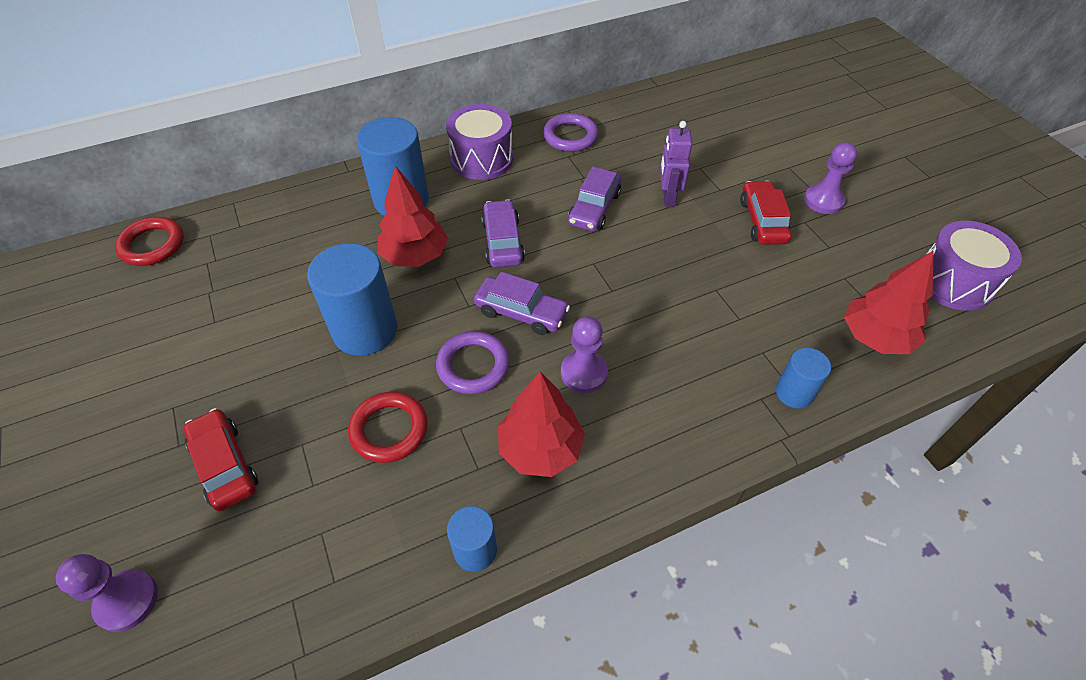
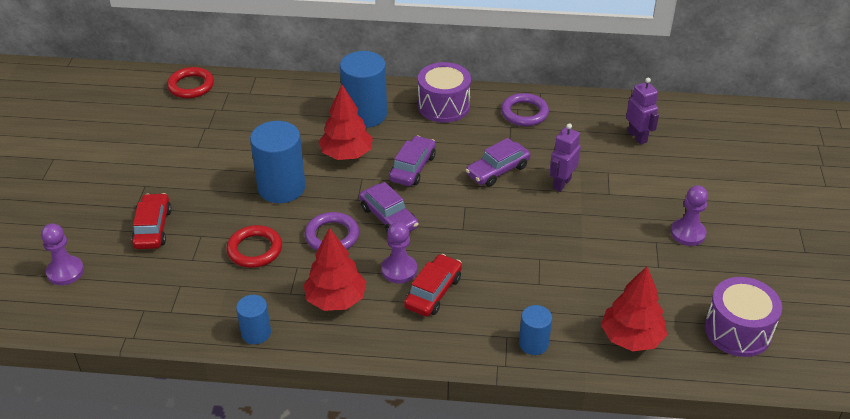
camera: 30 degrees right, 10 degrees down
red car [740,181,791,245] -> red car moved to [404,254,462,317]
none -> purple robot [626,78,659,145]

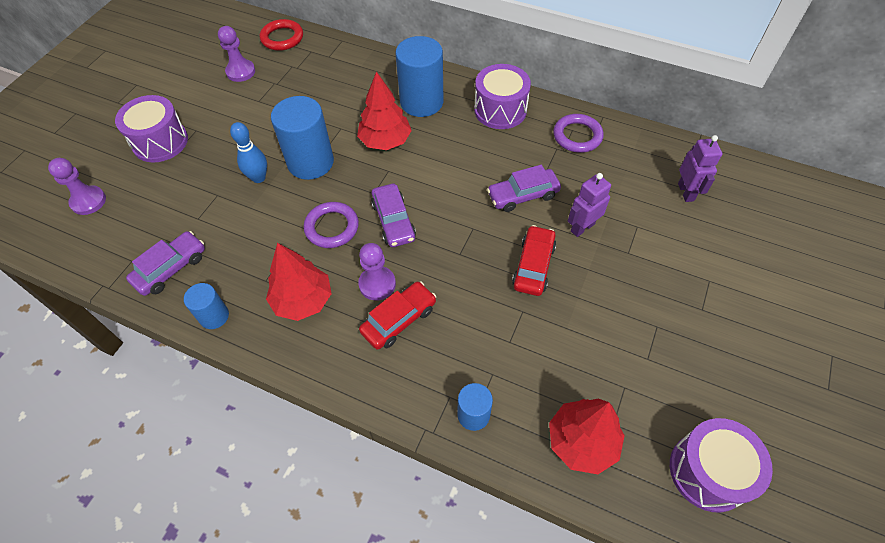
camera: 20 degrees right, 15 degrees up
red car [131,193,172,249] -> red car moved to [512,225,556,296]
red ring [226,225,282,268] -> none
purple car [389,136,436,186] -> purple car moved to [126,231,205,296]
purple pawn [671,185,708,246] -> purple pawn moved to [218,26,255,82]
none -> purple drum [115,95,188,163]
none -> blue bowling pin [230,122,267,183]

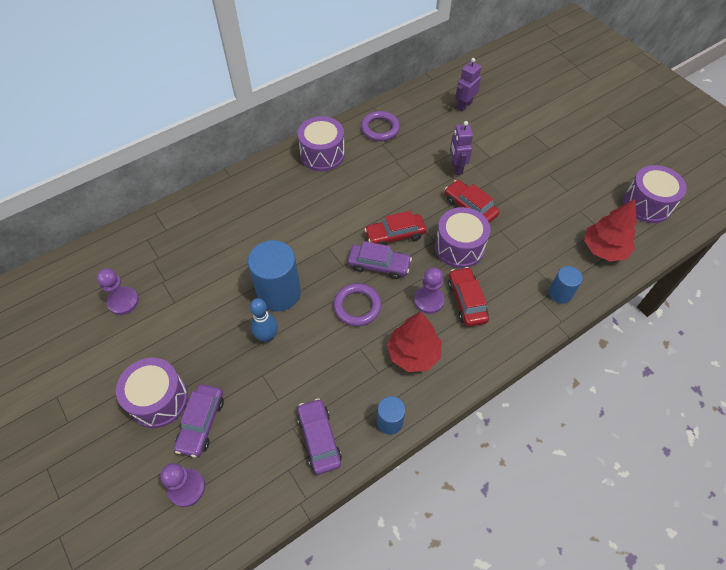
camera: 60 degrees left, 0 degrees up
red ring [260,19,303,51] -> none
red tree [357,72,412,150] -> none
blue cylinder [395,36,443,117] -> none
purple car [487,165,561,212] -> purple car moved to [174,384,224,457]
purple robot [678,135,722,202] -> purple robot turned 75 degrees counterclockwise [455,58,481,112]
none -> red car [364,211,426,245]
none -> purple drum [435,207,490,268]

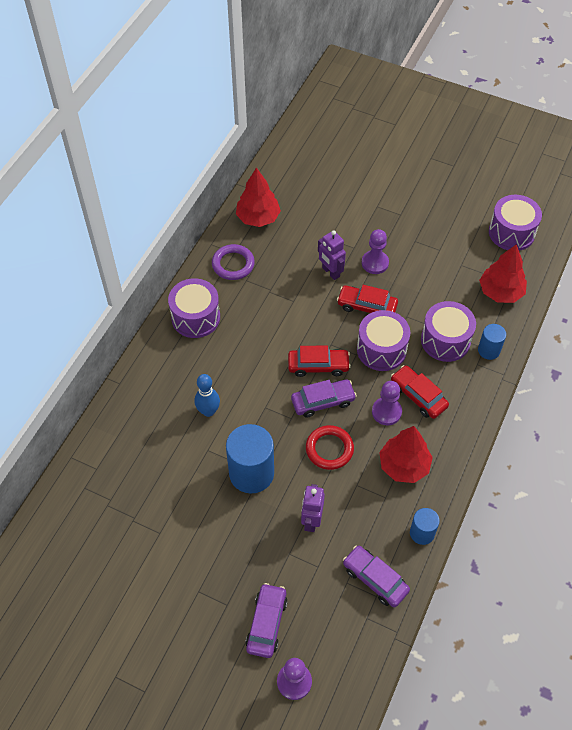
camera: 30 degrees left, 0 degrees up
purple pawn [97,269,139,315] -> purple pawn moved to [362,229,389,274]
purple drum [116,358,188,428] -> purple drum moved to [421,301,476,362]
purple car [174,384,224,457] -> purple car turned 150 degrees counterclockwise [245,583,288,658]
blue bowling pin [250,298,278,342] -> blue bowling pin moved to [195,374,220,417]
purple ring [333,283,382,326] -> red ring [306,425,354,470]
red car [364,211,426,245] -> red car turned 135 degrees counterclockwise [288,345,351,377]
purple robot [455,58,481,112] -> purple robot moved to [301,484,325,532]
none -> red tree [236,167,281,227]

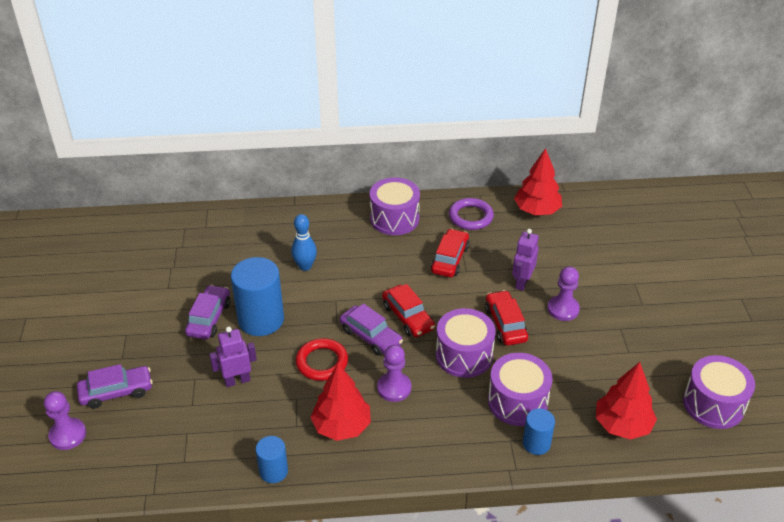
camera: 60 degrees right, 15 degrees down
purple car [343,545,410,607] -> purple car moved to [185,285,230,339]
red car [391,365,449,419] -> red car moved to [431,229,469,277]

